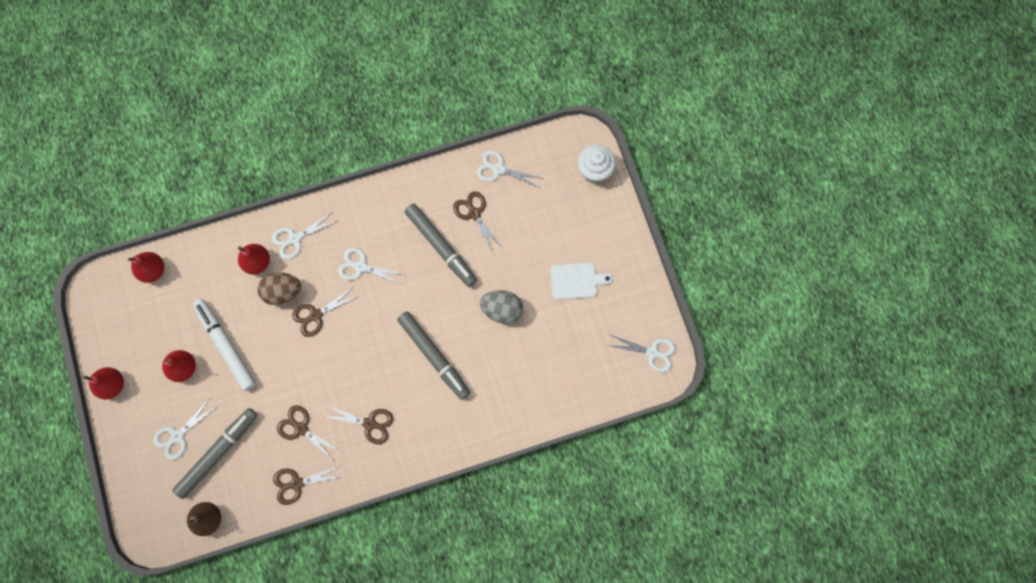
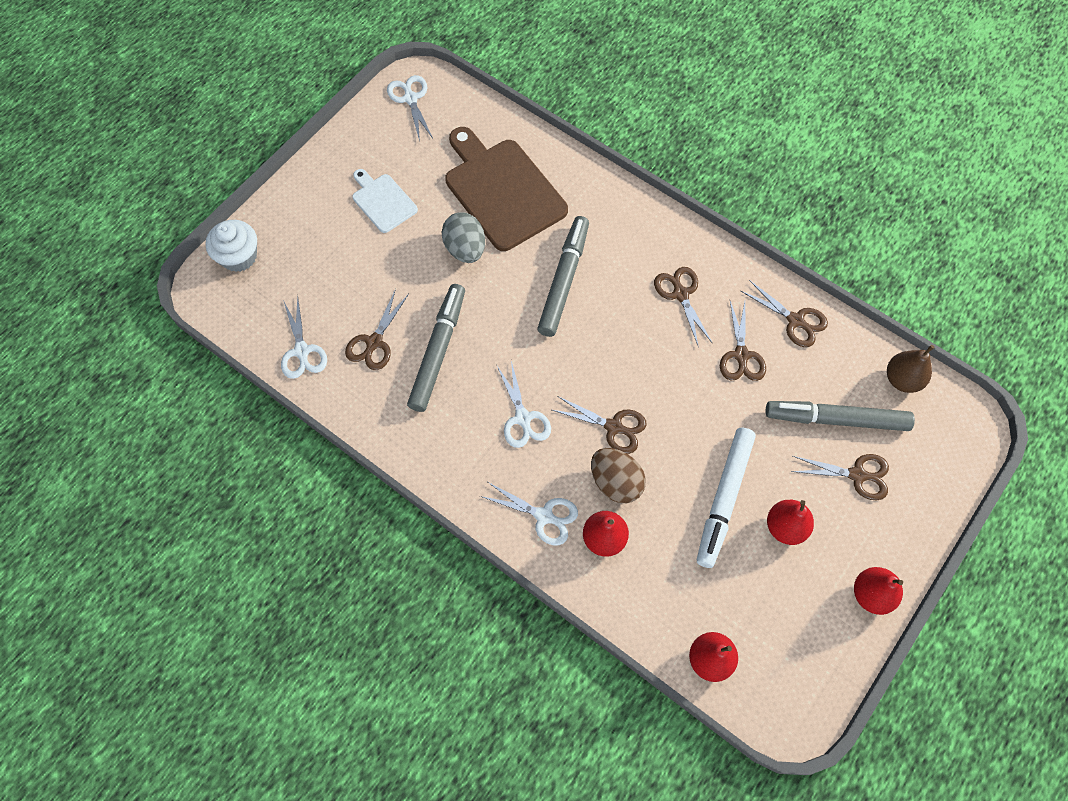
camera: 125 degrees left, 10 degrees down
white scissors [153,397,216,460] -> brown scissors [791,454,889,500]
none -> brown cutting board [445,127,568,251]

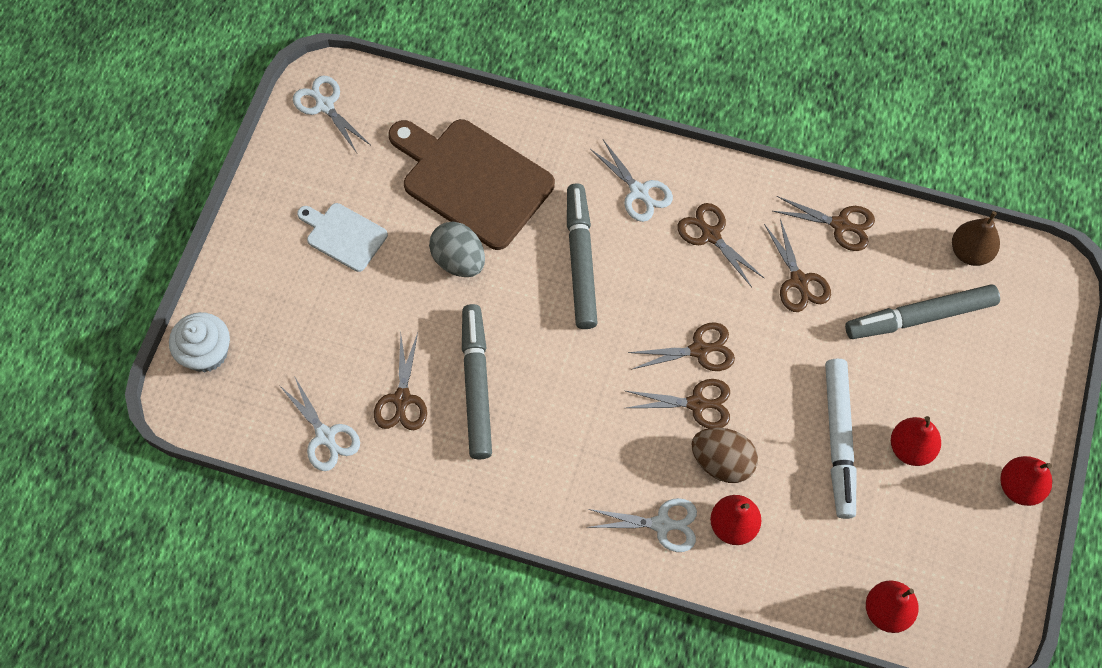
camera: 20 degrees left, 0 degrees up
white scissors [496,361,551,448] -> white scissors moved to [590,140,673,222]
brown scissors [791,454,889,500] -> brown scissors moved to [628,322,735,371]

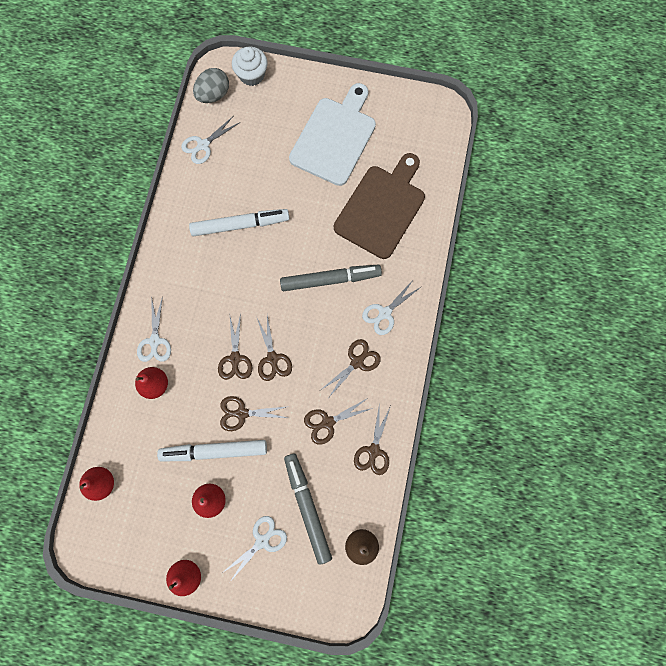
camera: 85 degrees right, 10 degrees up
white scissors [293,75,370,153] -> white scissors moved to [222,516,287,582]
white cutting board [297,203,388,272] -> white cutting board [289,83,376,186], size x1.91
brown scissors [374,333,427,430] -> brown scissors moved to [220,396,289,431]
grey egg [429,222,485,277] -> grey egg moved to [193,68,229,103]
grey marker [462,304,492,459] -> white marker [189,209,290,236]
brown egg [691,427,758,483] -> none

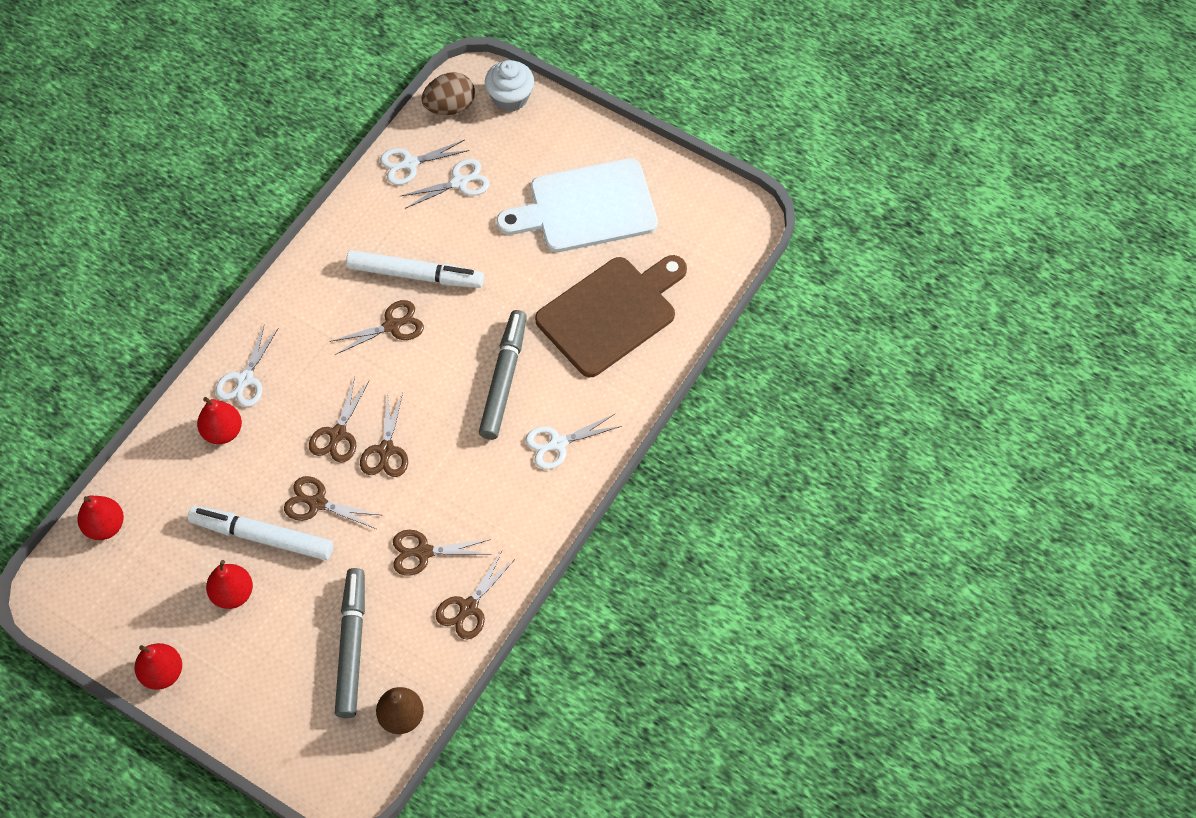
camera: 20 degrees right, 15 degrees down
grey egg [193,68,229,103] -> brown egg [421,72,475,115]
white scissors [222,516,287,582] -> white scissors moved to [401,159,490,209]
grey marker [280,265,382,291] -> grey marker turned 90 degrees counterclockwise [479,310,527,440]
white cutting board [289,83,376,186] -> white cutting board turned 150 degrees counterclockwise [497,158,658,252]
brown scissors [321,339,381,397] -> brown scissors moved to [330,300,424,355]

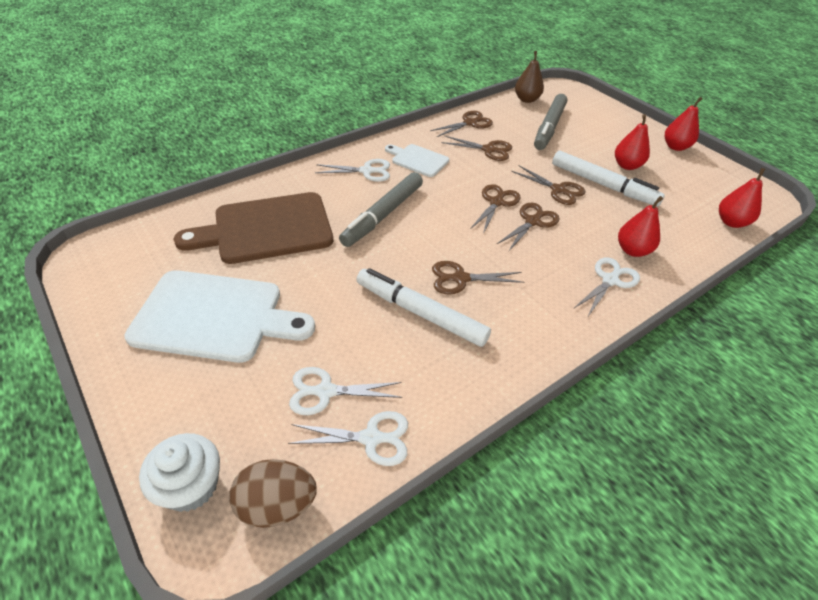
camera: 160 degrees left, 15 degrees down
none -> white cutting board [385,144,449,177]

